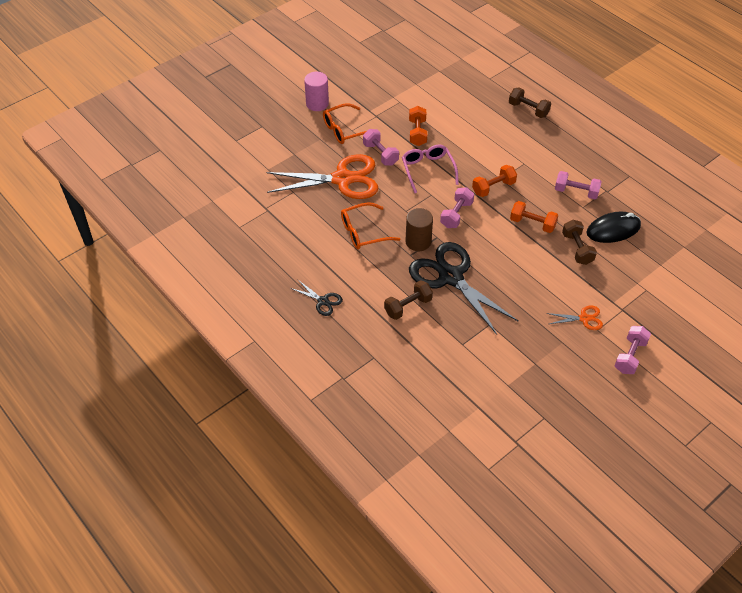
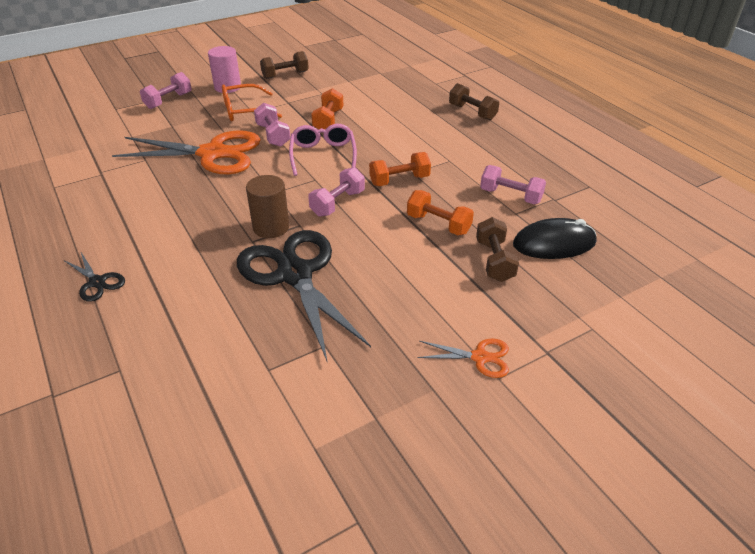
camera: 10 degrees right, 10 degrees down
orange glasses [341,202,400,249] -> none
brown dumbbell [384,280,433,320] -> brown dumbbell moved to [260,51,309,79]
pink dumbbell [614,326,651,374] -> pink dumbbell moved to [140,72,192,109]

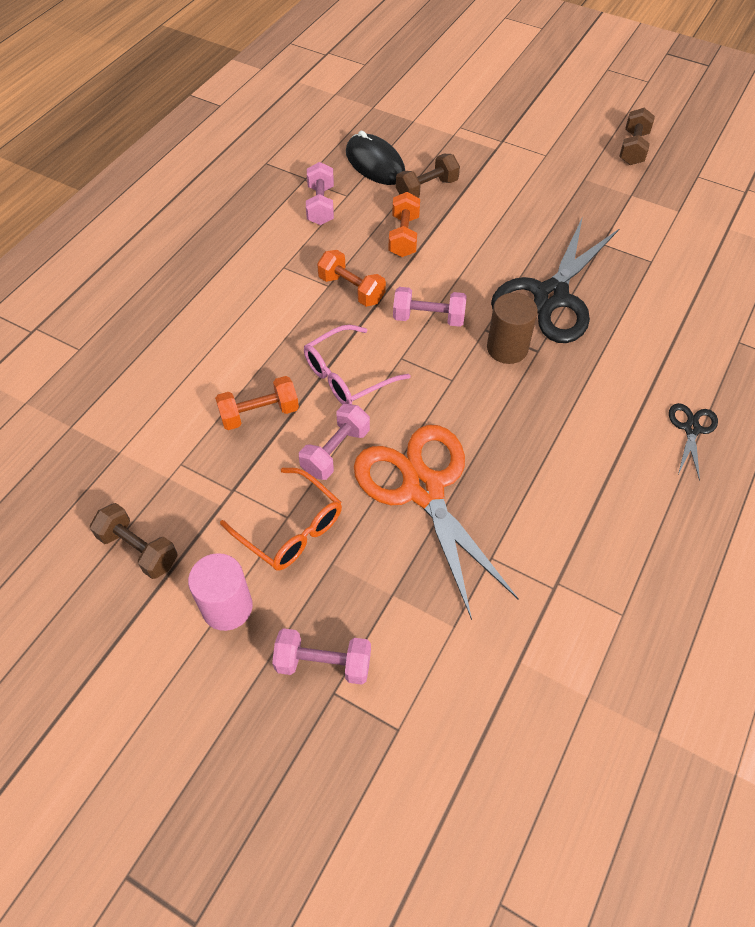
camera: 120 degrees left, 15 degrees up
orange scissors [417,339,509,378] -> none
brown dumbbell [449,83,499,120] -> brown dumbbell moved to [619,108,655,165]

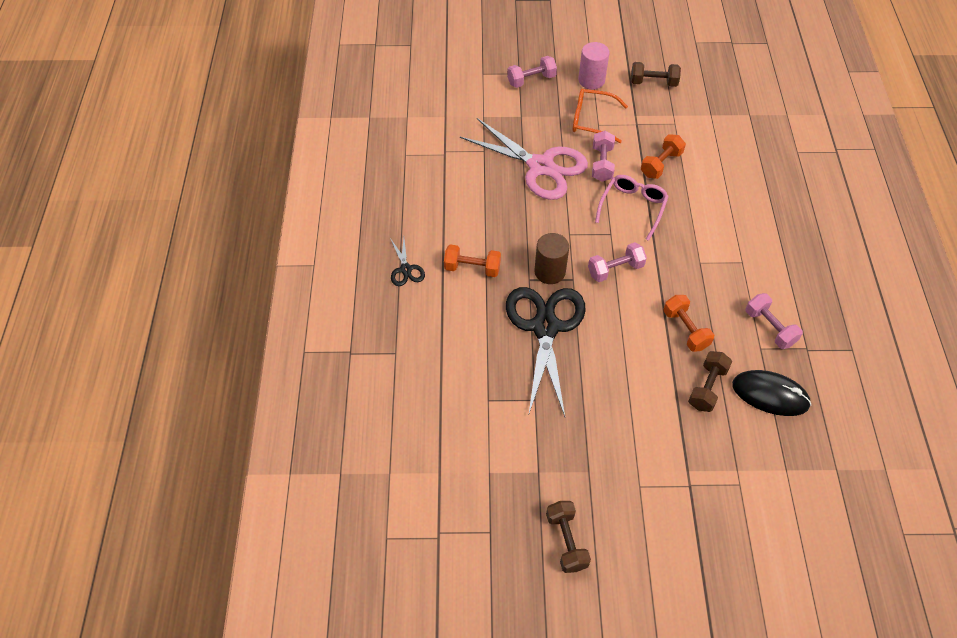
camera: 150 degrees right, 0 degrees up
orange dumbbell [317,250,386,307] -> orange dumbbell moved to [444,245,501,277]
orange scissors [354,425,519,620] -> pink scissors [460,118,588,200]

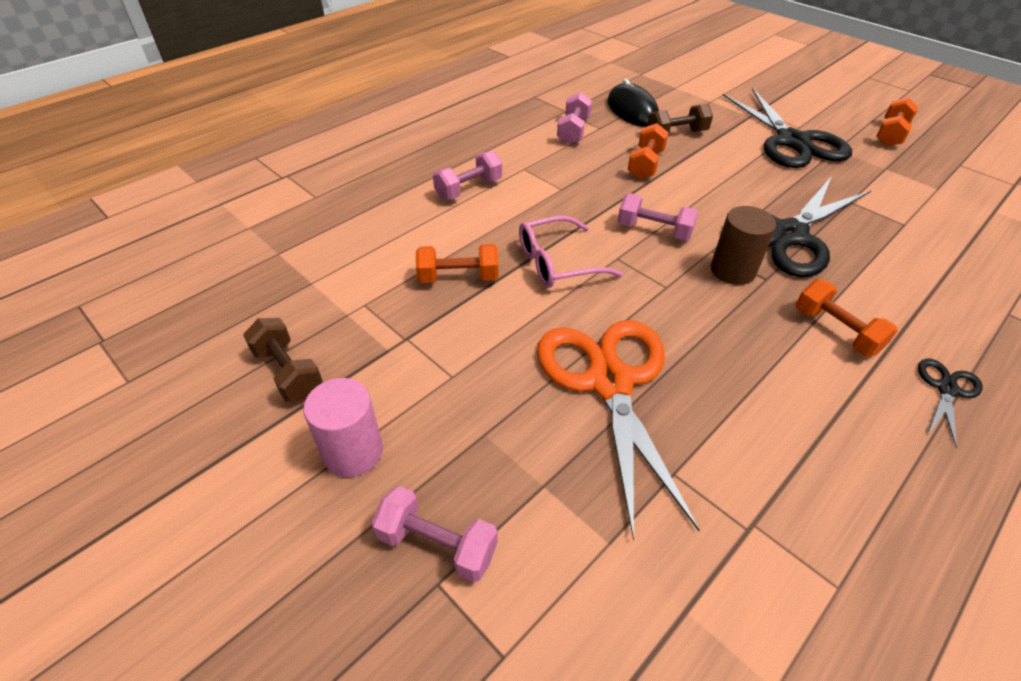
camera: 135 degrees left, 10 degrees down
pink scissors [460,118,588,200] -> orange scissors [537,320,700,540]
brown dumbbell [546,501,591,573] -> orange dumbbell [877,97,918,146]
orange glasses [572,89,628,143] -> none
pink dumbbell [592,131,615,182] -> pink dumbbell moved to [433,151,502,200]
none -> black scissors [723,88,852,168]

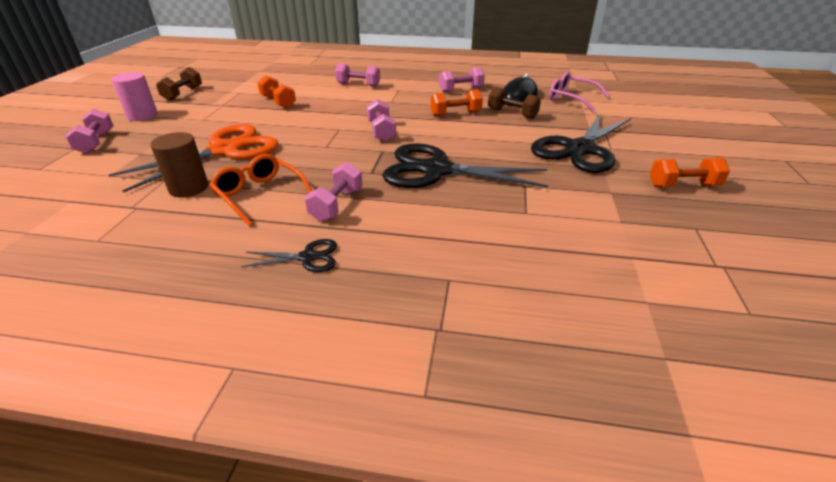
camera: 55 degrees right, 10 degrees down
pink glasses [519,215,623,288] -> pink glasses moved to [549,72,609,112]
brown cylinder [711,206,776,285] -> brown cylinder moved to [151,132,208,198]
orange dumbbell [796,279,898,356] -> pink dumbbell [305,162,363,222]
none -> orange glasses [209,154,312,226]

